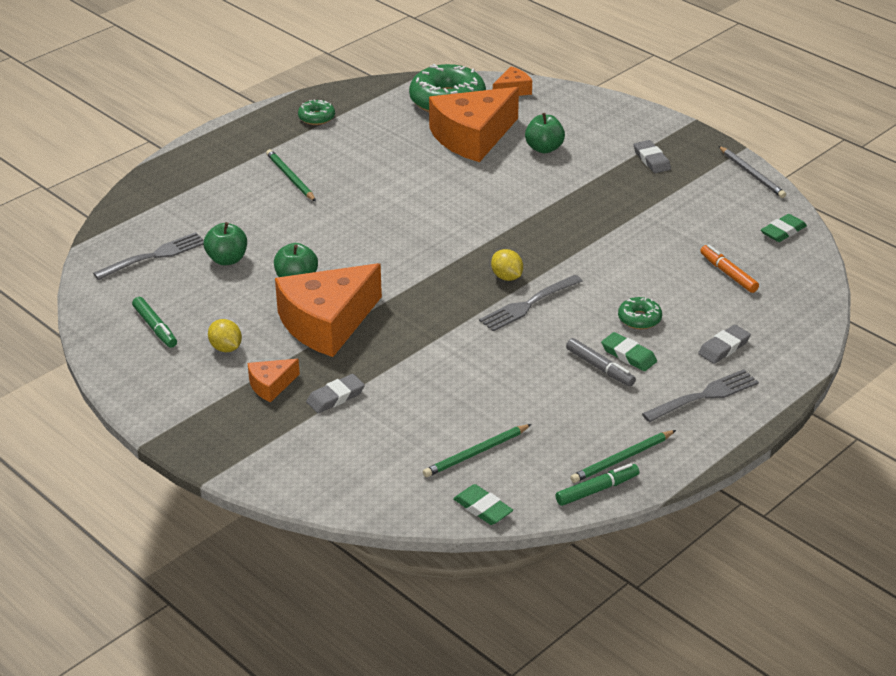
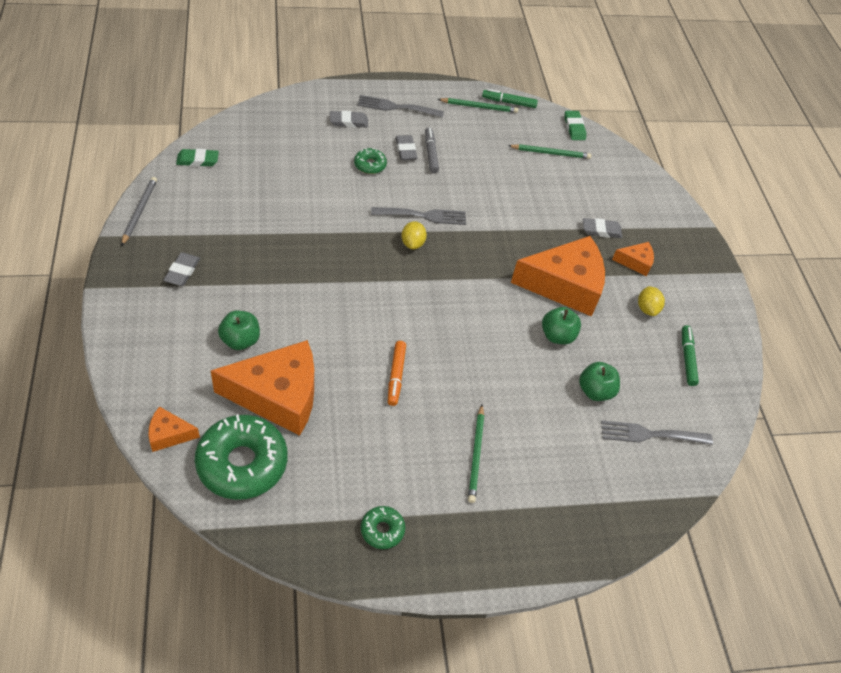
camera: 150 degrees left, 15 degrees up
green eraser [601,332,657,371] -> grey eraser [395,135,417,160]
orange marker [700,245,759,293] -> orange marker moved to [388,341,406,406]

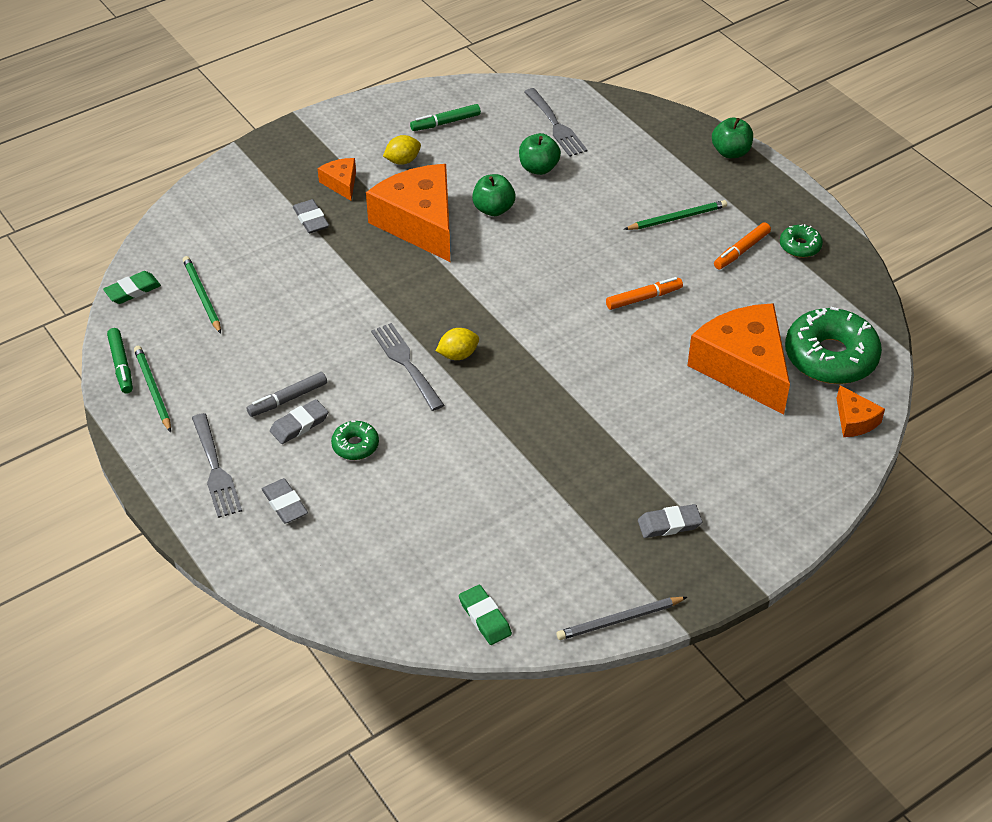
camera: 110 degrees left, 5 degrees down
green apple [218,311,260,350] -> green apple moved to [712,117,753,158]
none -> orange marker [714,222,771,269]

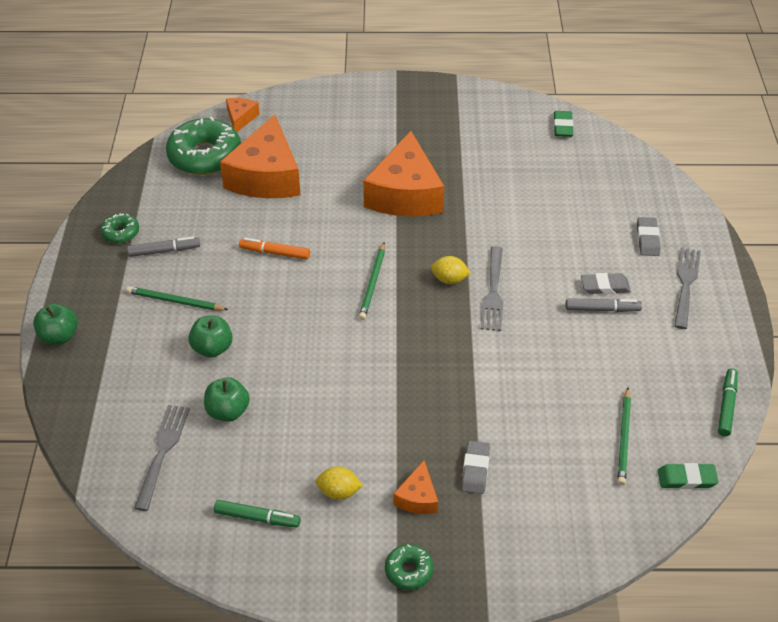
camera: 145 degrees left, 0 degrees up
green pencil [134,346,171,432] -> green pencil moved to [359,243,385,320]
green donut [331,421,379,460] -> green donut moved to [385,544,433,590]
orange cheese [366,164,450,262] -> orange cheese moved to [363,131,444,216]
green apple [472,174,515,216] -> green apple moved to [188,316,233,357]
grey pencil [557,597,687,640] -> none
grey eraser [638,504,702,538] -> none
orange marker [714,222,771,269] -> grey marker [127,236,200,257]

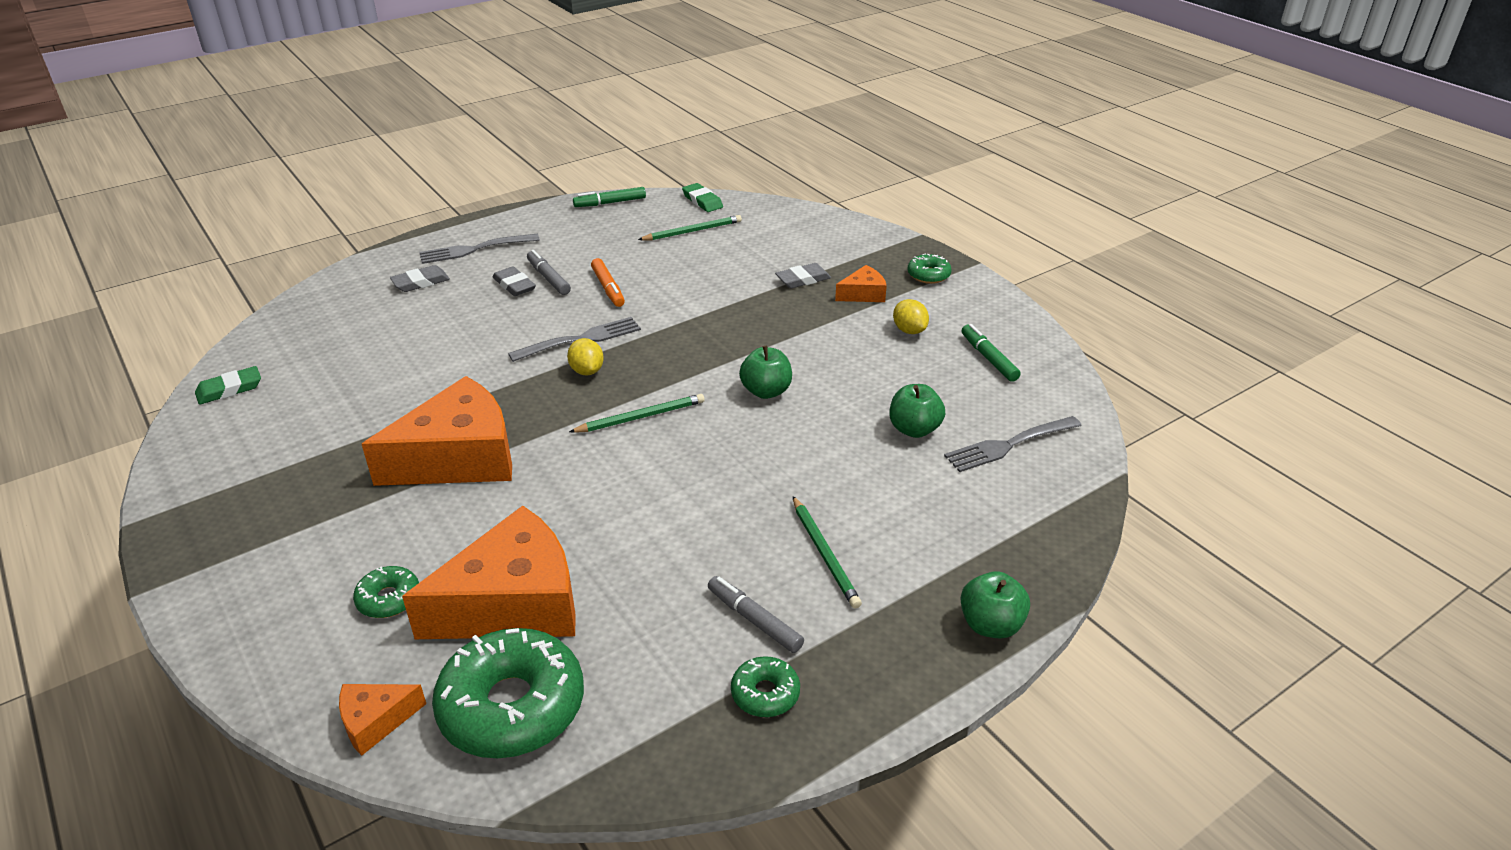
camera: 125 degrees left, 10 degrees down
green apple [188,316,233,357] -> green apple moved to [739,346,792,399]
orange marker [239,238,310,260] -> orange marker moved to [591,258,625,307]
none -> green donut [353,566,419,618]

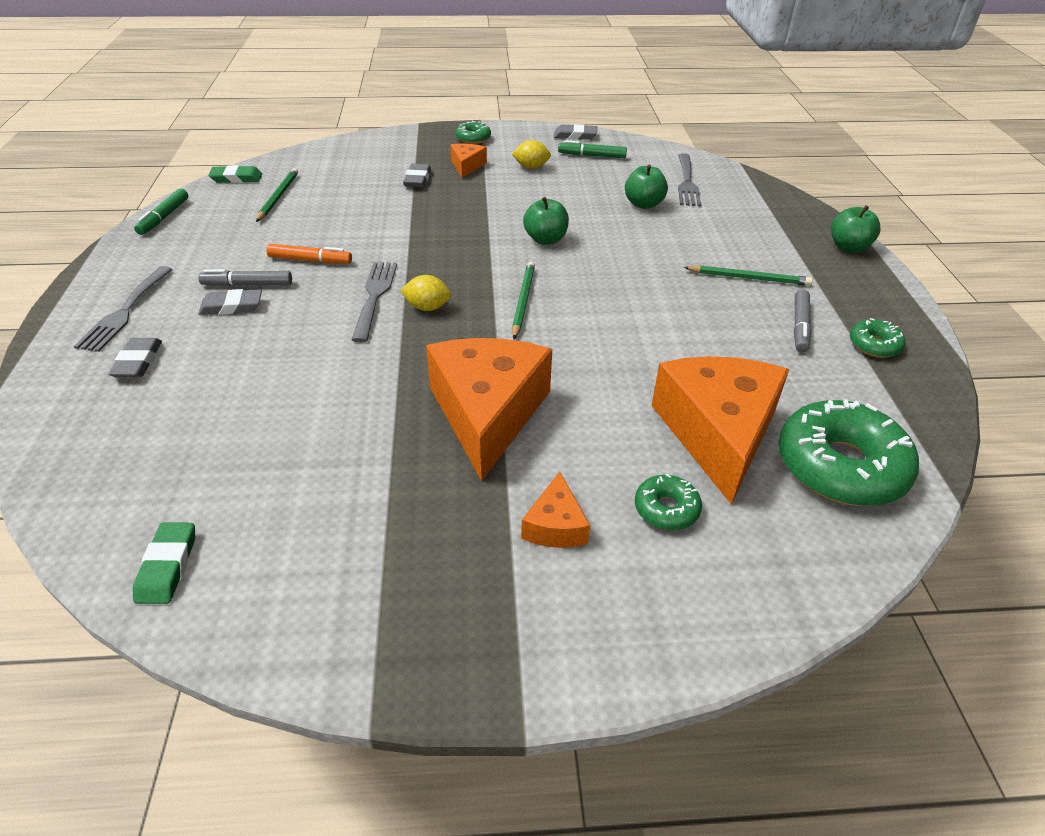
camera: 60 degrees left, 5 degrees up
orange cheese [339,684,426,756] -> orange cheese moved to [521,472,590,548]
grey marker [708,576,804,653] -> grey marker turned 60 degrees counterclockwise [794,289,812,353]
none -> grey eraser [554,124,597,140]

